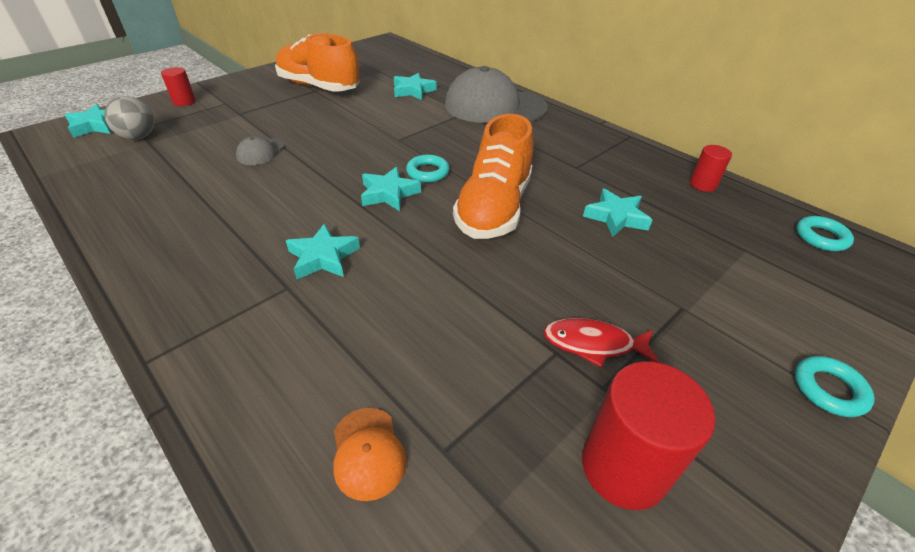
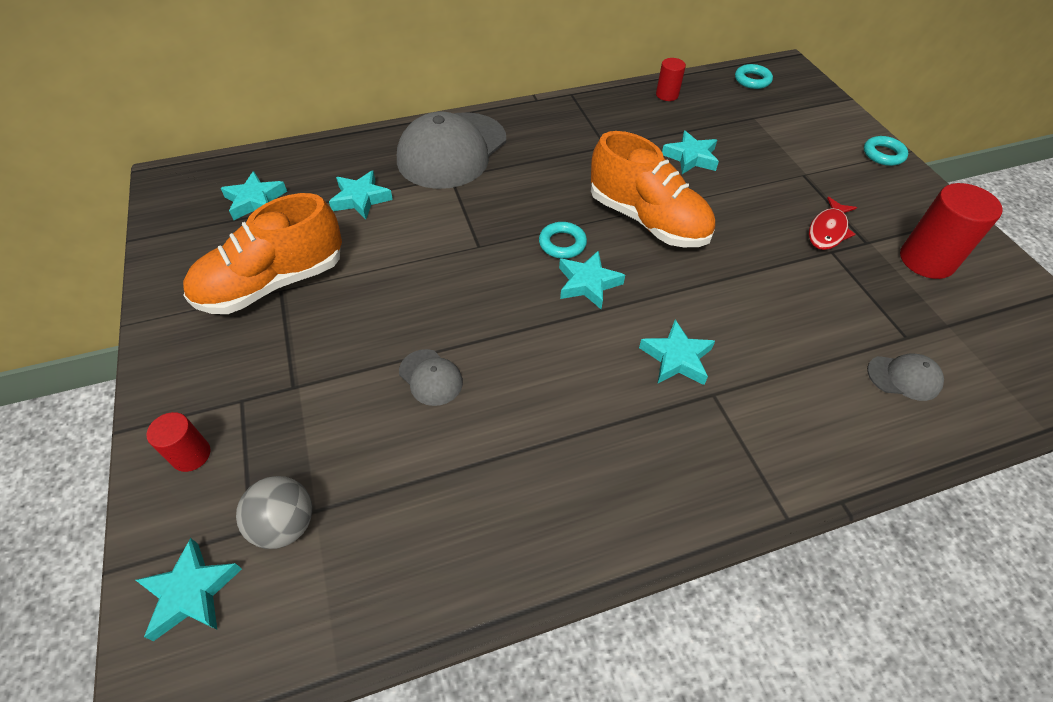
camera: 65 degrees left, 10 degrees up
orange cap [333,408,406,501] -> grey cap [867,354,944,401]
none -> turquoise star [221,171,287,220]

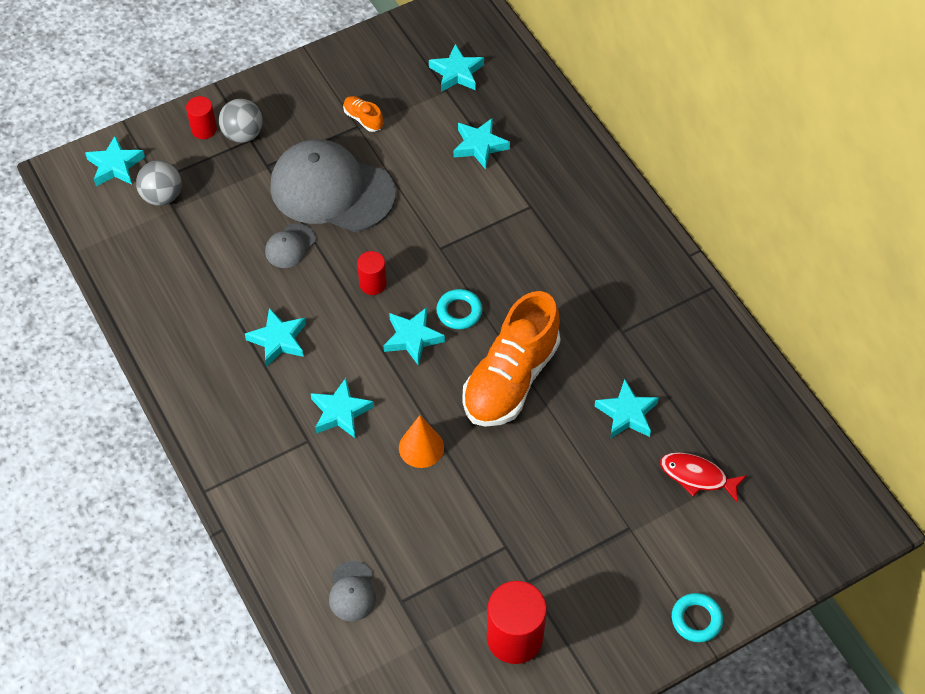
camera: 80 degrees right, 5 degrees up
orange shoe [183,193,342,314] -> orange shoe [343,96,383,132], size x0.40
grey cap [397,111,506,189] -> grey cap moved to [270,139,396,232]
red cylinder [656,58,686,101] -> red cylinder moved to [357,251,387,295]
turquoise ring [735,64,773,89] -> none
red fish [809,197,857,250] -> red fish moved to [660,452,747,503]
none -> grey ball [219,99,263,143]
none -> turquoise star [245,308,306,367]
none -> orange cone [399,415,444,468]

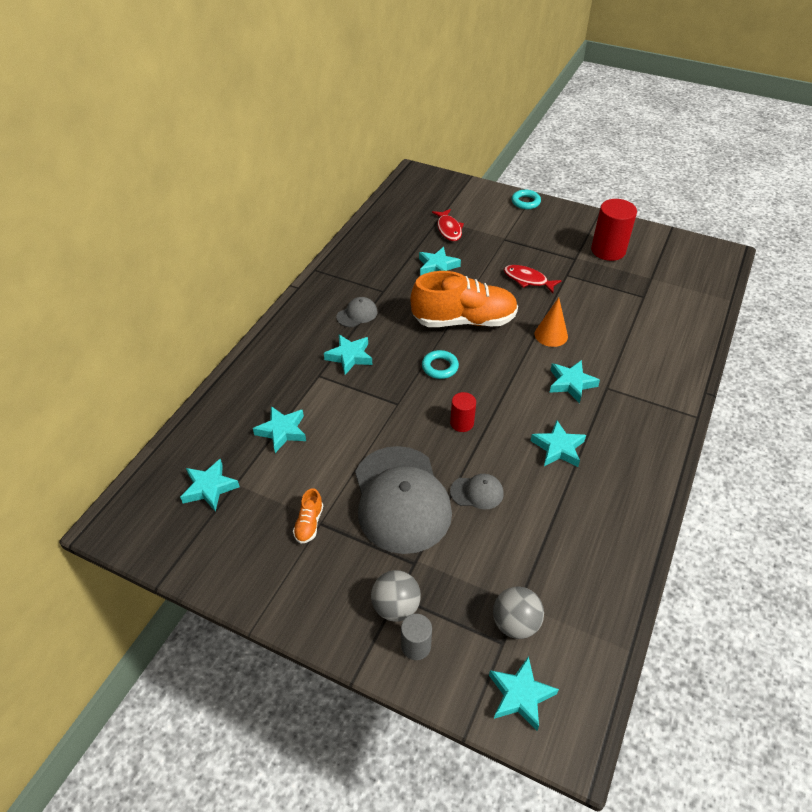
camera: 125 degrees left, 10 degrees down
red cylinder [186,96,217,139] -> grey cylinder [401,614,432,660]
grey cap [329,561,376,621] -> grey cap moved to [336,297,377,327]
turquoise star [383,307,445,366] -> turquoise star moved to [324,335,372,375]
none -> red fish [504,265,562,293]

